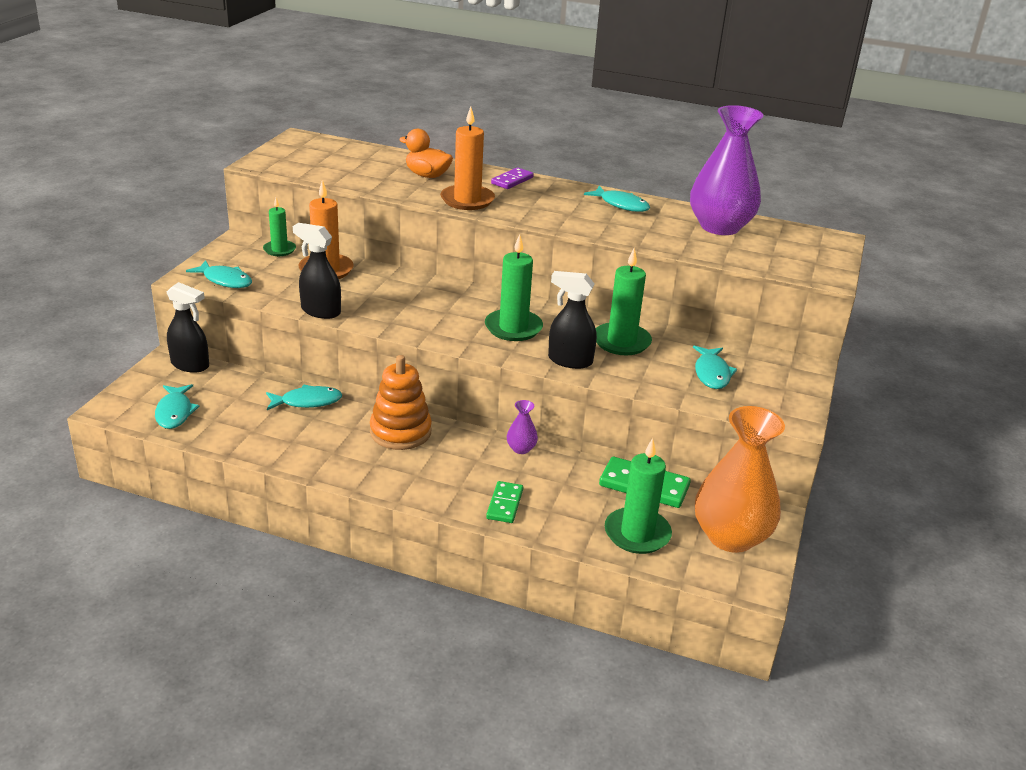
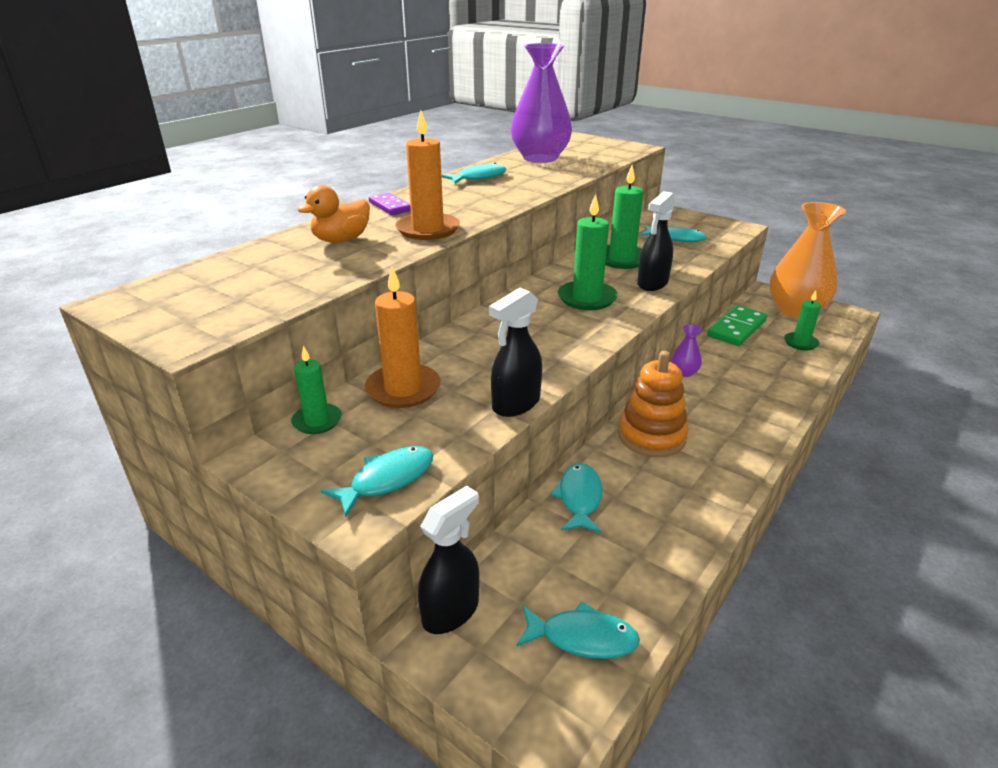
camera: 70 degrees left, 0 degrees up
green domino [486,481,523,523] -> none
green candle [605,438,672,554] -> green candle [784,291,821,350], size x0.61

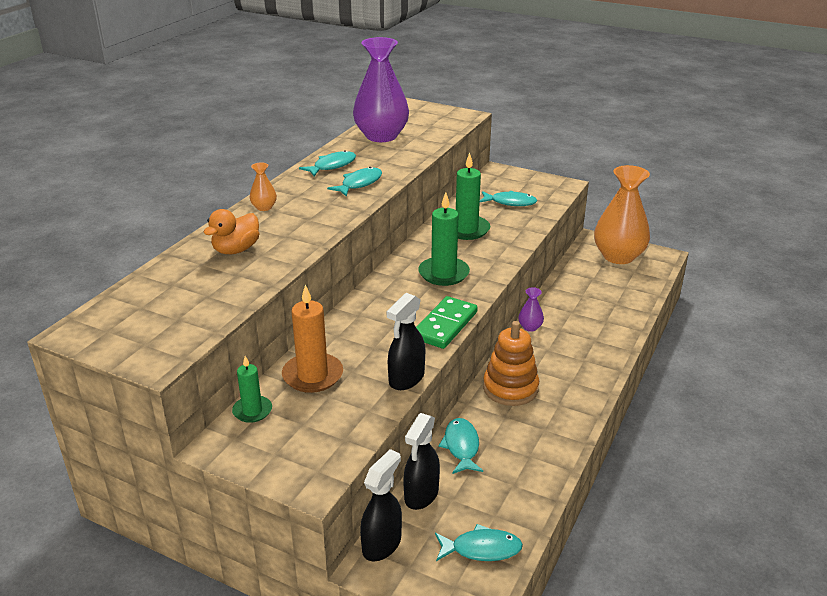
camera: 10 degrees left, 0 degrees up
turquoise fish [321,446,433,517] -> turquoise fish moved to [327,167,382,197]
purple domino [369,193,411,215] -> orange vase [249,162,277,211]
orange candle [395,110,460,240] -> none
black spray bottle [637,191,676,291] -> black spray bottle moved to [403,413,440,510]
green domino [707,305,767,346] -> green domino moved to [416,296,478,349]
green candle [784,291,821,350] -> none

